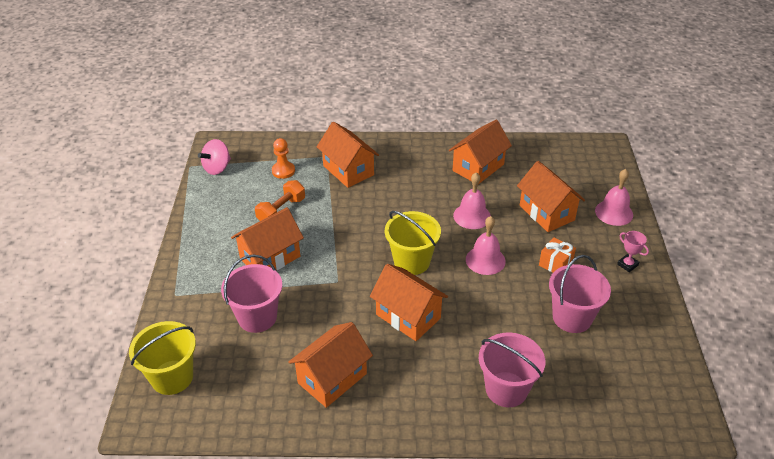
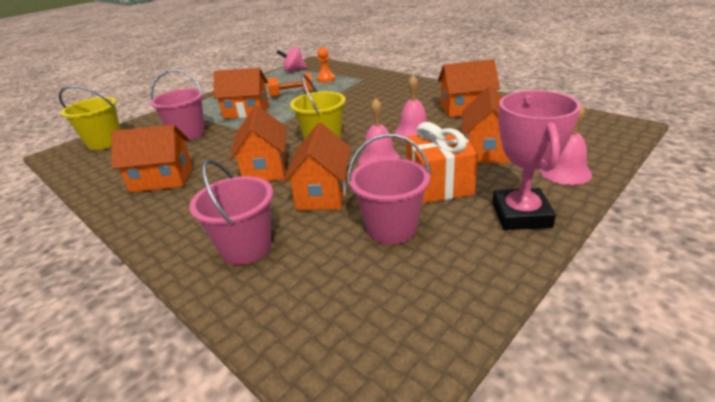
camera: 45 degrees right, 10 degrees down
orange house [317,122,379,188] -> orange house moved to [282,123,351,210]
orange gift [539,237,576,272] -> orange gift [406,122,478,203], size x1.79
pink trophy [617,231,649,272] -> pink trophy [492,90,581,230], size x2.30

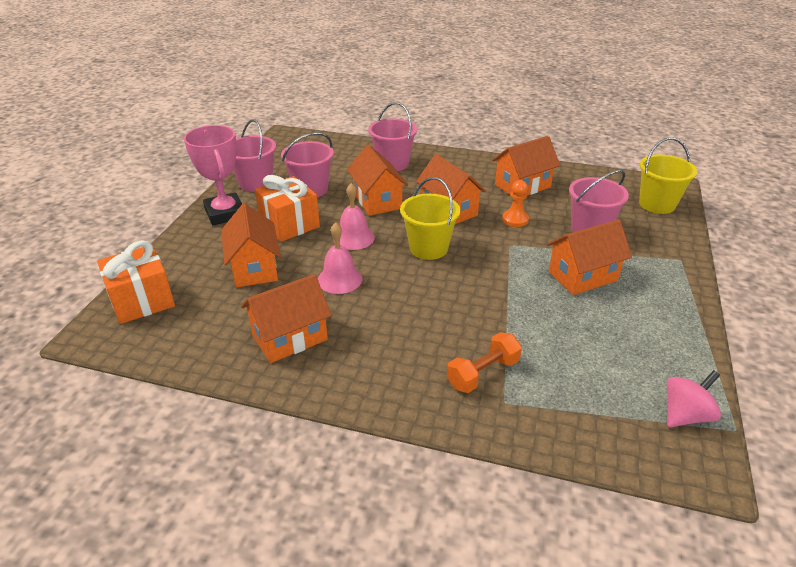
camera: 150 degrees right, 5 degrees up
orange dumbbell [267,73,313,98] -> orange dumbbell moved to [447,332,522,393]
orange pawn [317,47,335,82] -> orange pawn moved to [502,180,529,227]
pink bell [540,103,592,185] -> none
none -> orange gift [97,240,175,324]
none -> pink bucket [233,119,276,192]

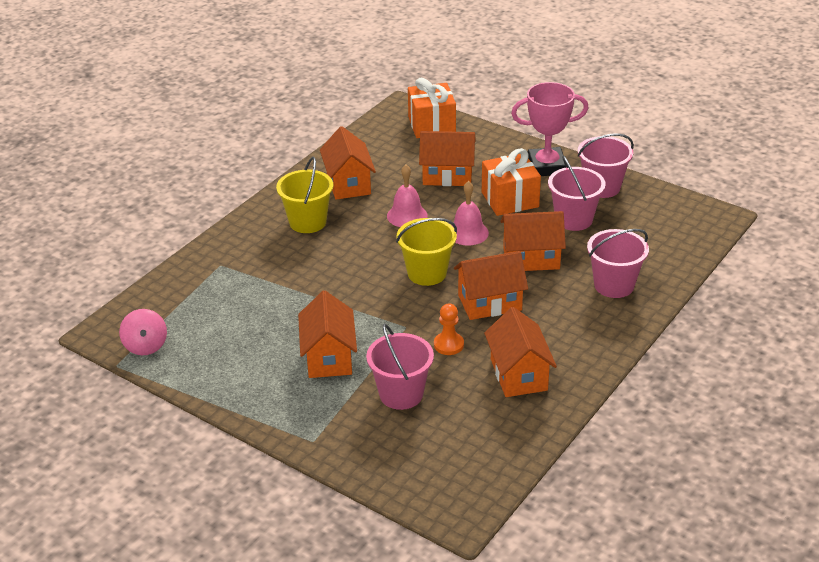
camera: 110 degrees right, 0 degrees up
orange dumbbell [447,332,522,393] -> none
yellow bucket [639,138,697,214] -> yellow bucket moved to [276,157,333,233]

